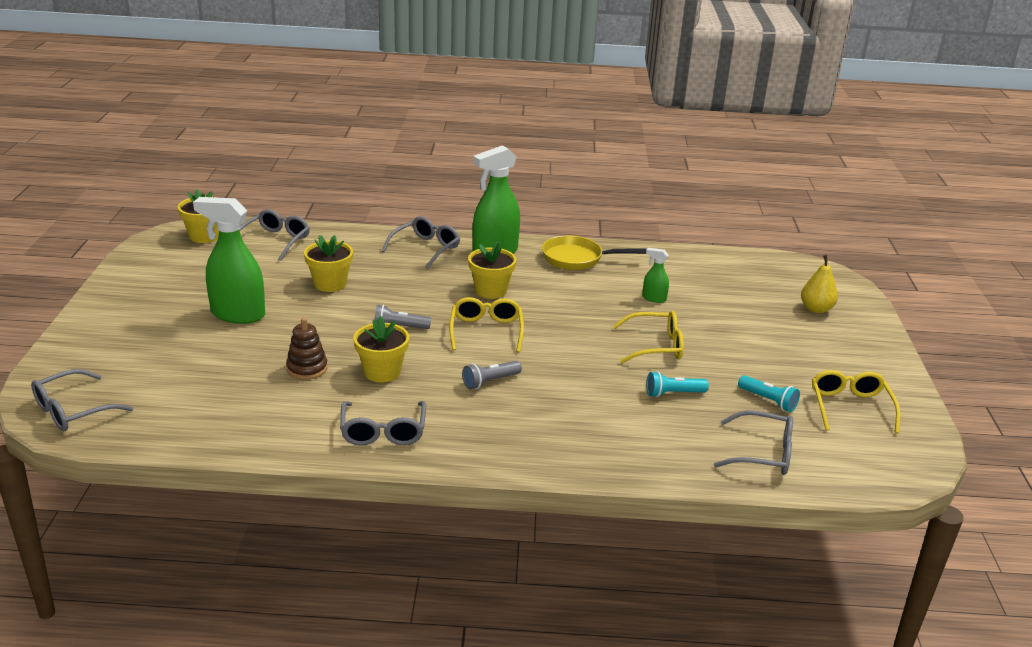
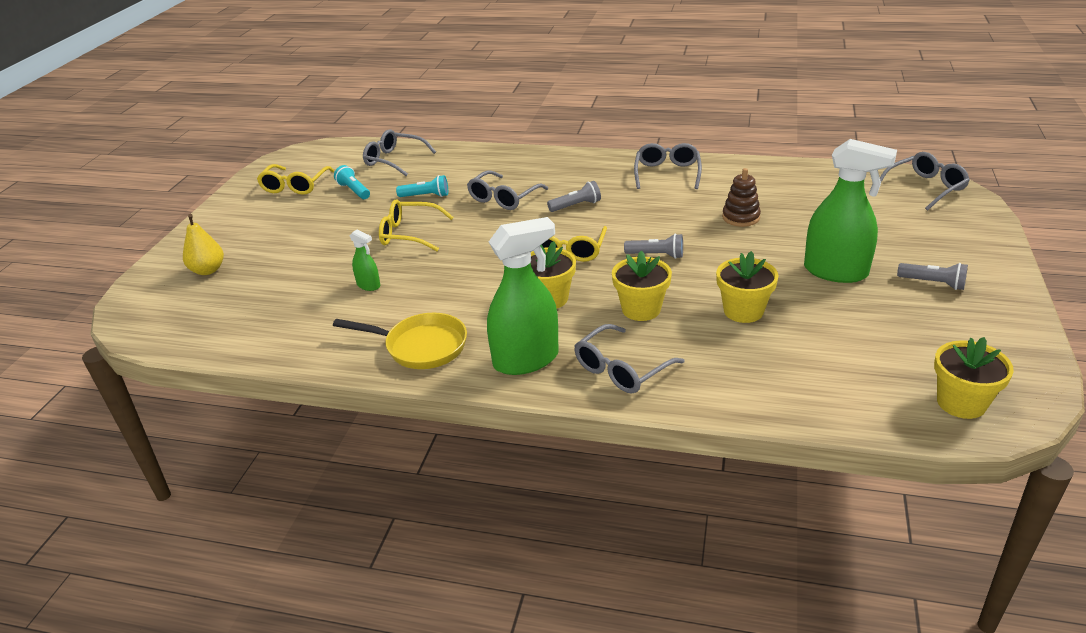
camera: 165 degrees left, 5 degrees up
grey glasses [239,209,310,261] -> grey glasses moved to [467,171,548,210]
yellow flower pot [353,316,409,383] -> yellow flower pot moved to [612,251,672,321]
none -> grey flashlight [897,263,968,290]

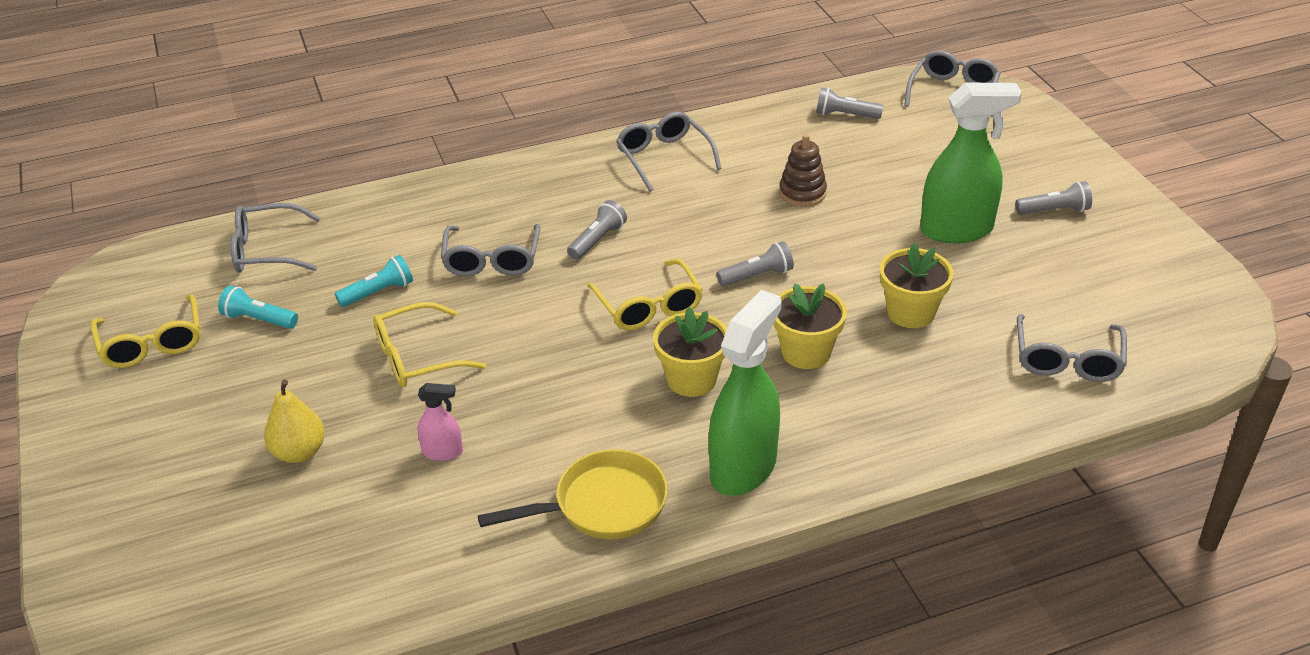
camera: 35 degrees left, 5 degrees up
yellow pear [183,214,224,275] -> yellow pear moved to [264,379,325,463]
green spray bottle [350,230,380,291] -> pink spray bottle [418,383,463,461]
grey glasses [574,324,685,393] -> grey glasses moved to [1017,314,1127,382]
yellow flower pot [934,337,1014,419] -> none
none -> grey flashlight [816,87,883,119]

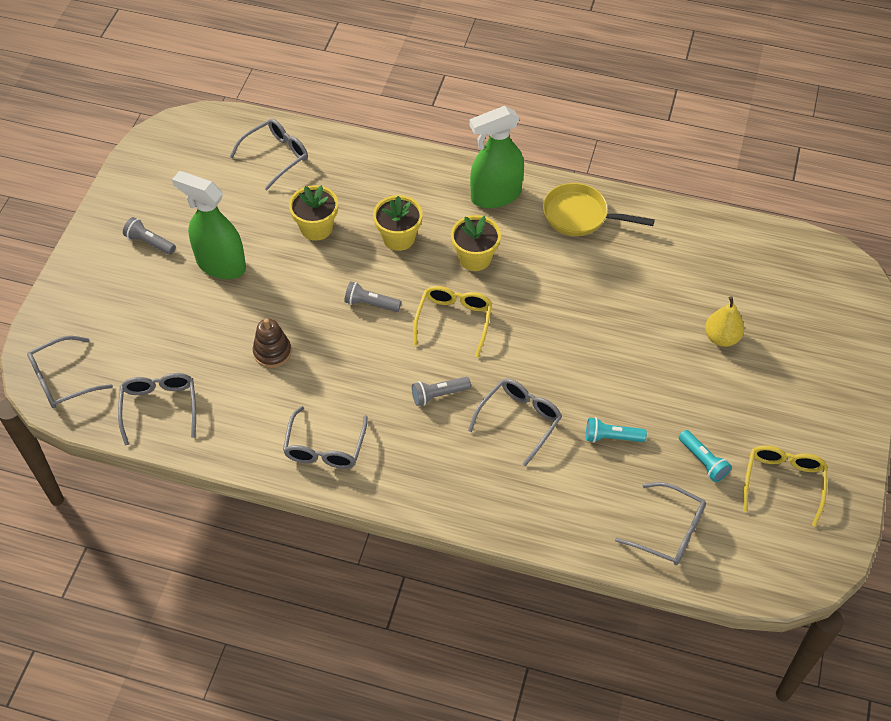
camera: 145 degrees left, 15 degrees up
yellow glasses [373,302,486,387] -> none
pink spray bottle [418,383,463,461] -> none
grey flashlight [816,87,883,119] -> grey glasses [118,373,196,446]

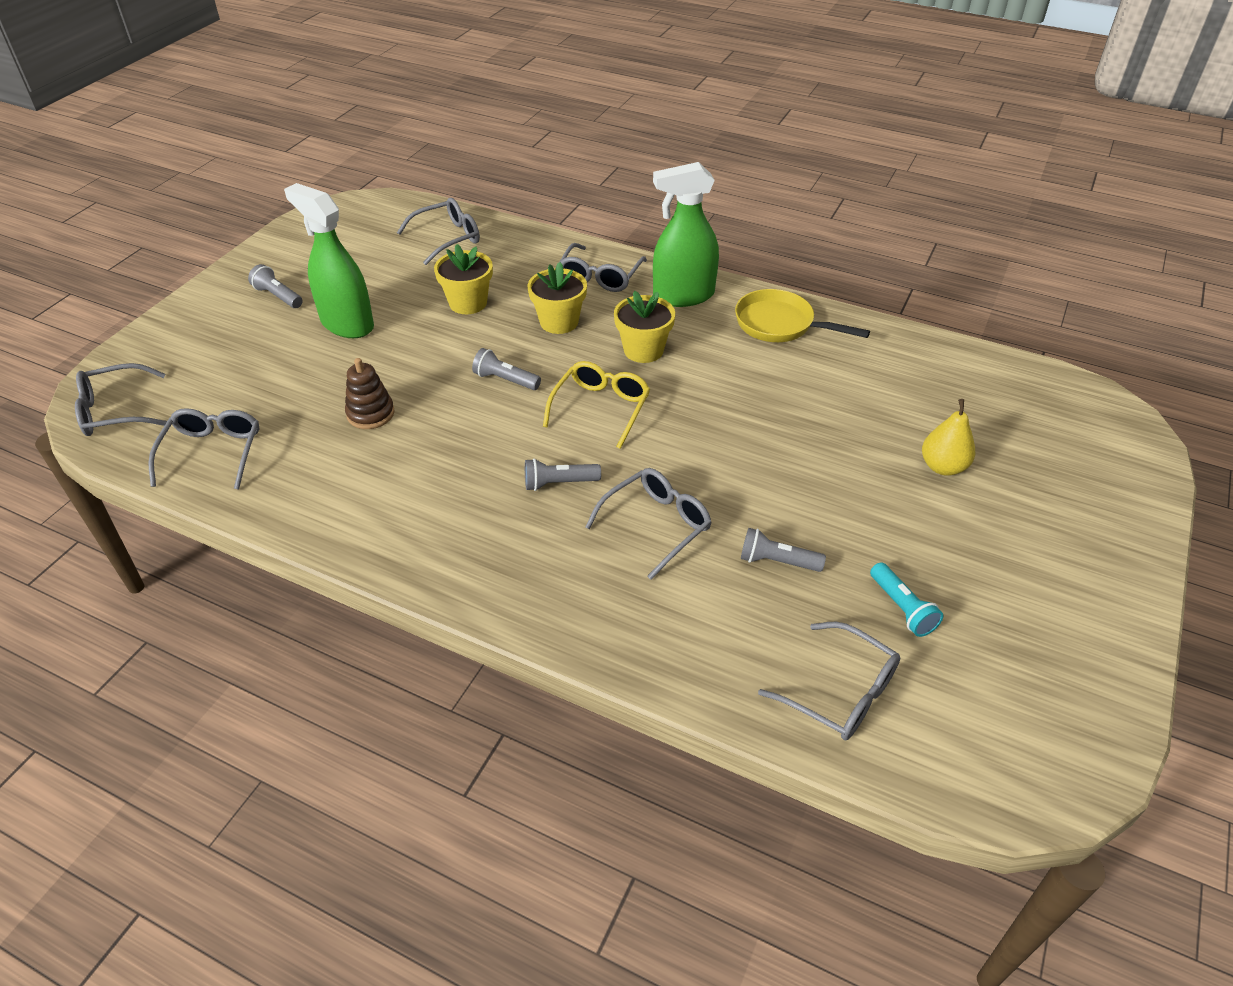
camera: 10 degrees right, 10 degrees down
grey glasses [283,406,368,469] -> grey glasses moved to [560,243,647,292]
turquoise flashlight [586,417,647,443] -> grey flashlight [741,528,826,572]
yellow glasses [743,445,827,527] -> none

